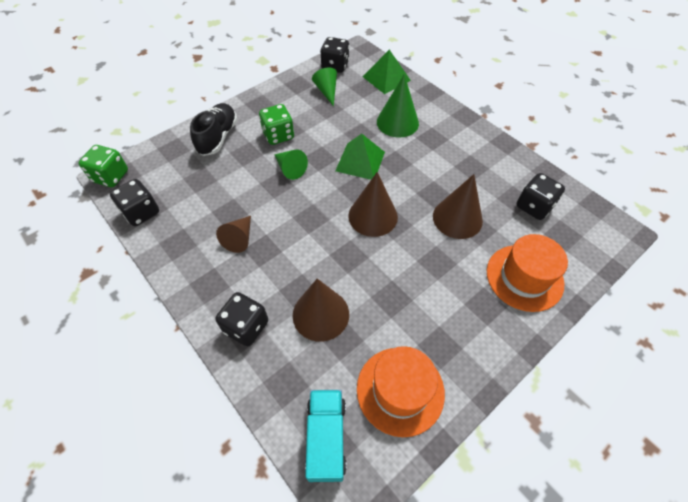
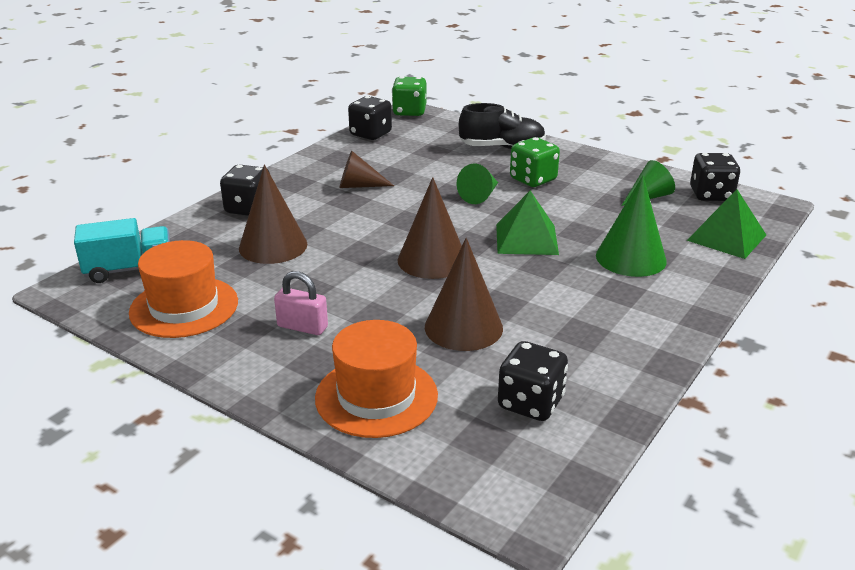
camera: 75 degrees right, 25 degrees down
none -> pink padlock [274,271,328,335]

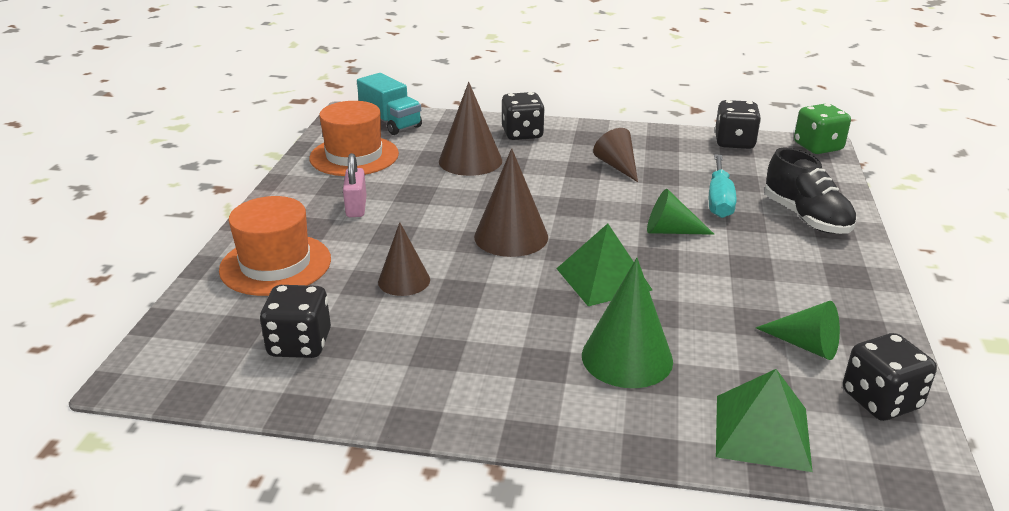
camera: 65 degrees right, 0 degrees up
brown cone [425,238,503,351] -> brown cone [378,222,430,296], size x0.65
green dice [510,137,560,187] -> none
none -> turquoise screwdriver [709,154,736,218]

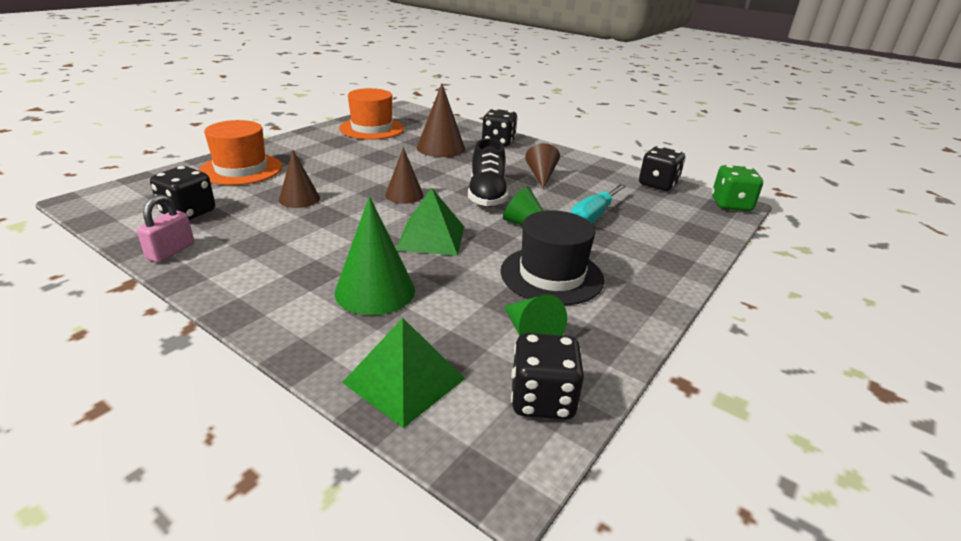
camera: 25 degrees right, 0 degrees up
pink padlock [343,153,367,217] -> pink padlock moved to [137,195,194,263]
turquoise truck [357,73,422,135] -> none
brown cone [474,148,548,257] -> brown cone [385,147,424,204], size x0.65
black shoe [765,147,857,234] -> black shoe moved to [468,138,508,207]
none -> black hat [500,210,604,305]

